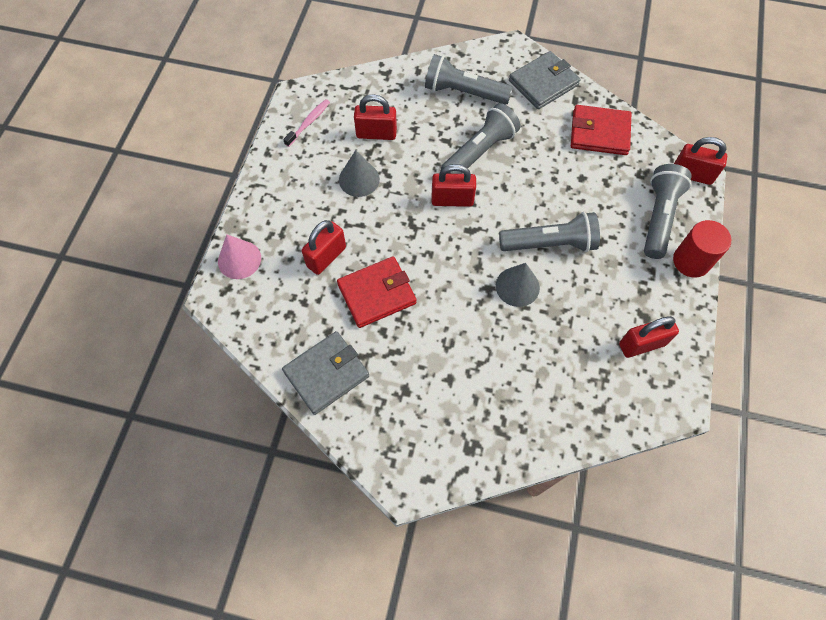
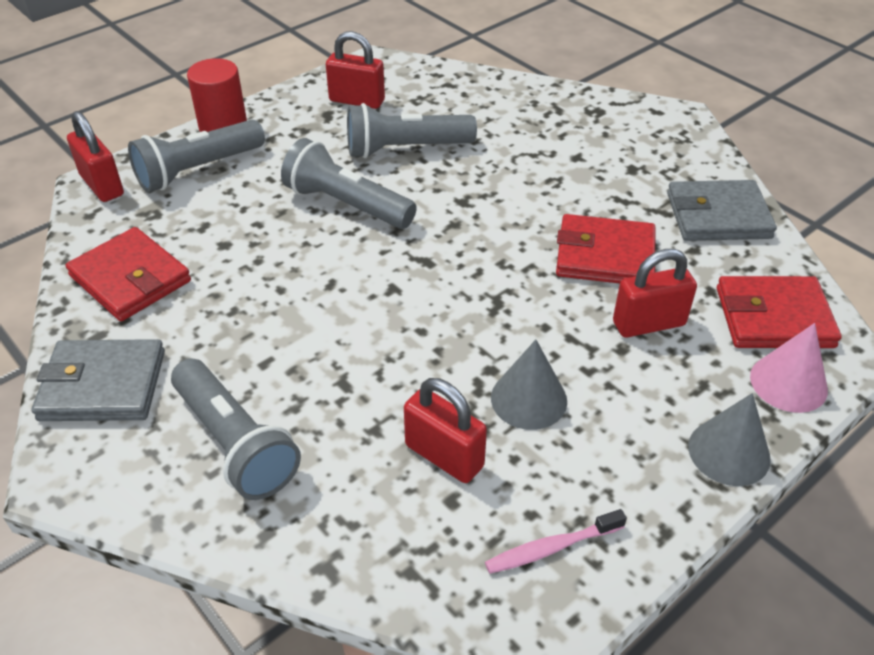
camera: 145 degrees left, 20 degrees down
red padlock [432,164,476,207] -> none
grey flashlight [441,103,521,174] -> grey flashlight moved to [347,103,477,158]
grey cone [496,263,540,307] -> grey cone moved to [688,393,771,486]
none -> red wallet [717,276,842,348]

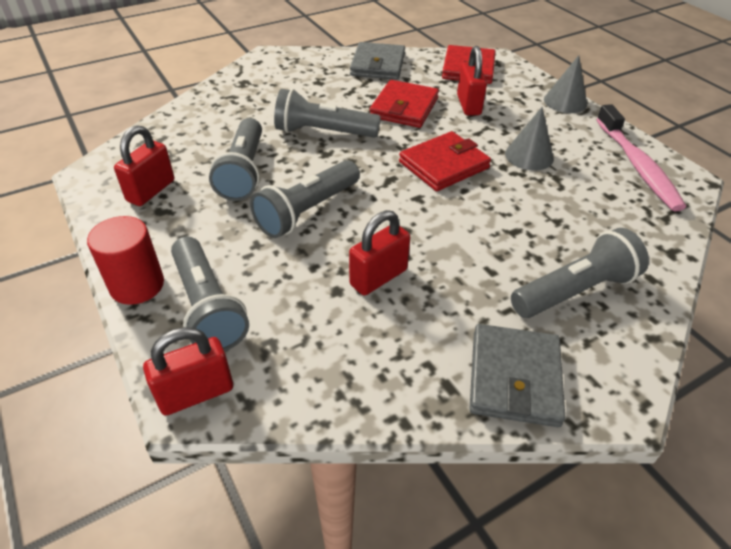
camera: 80 degrees left, 0 degrees up
red wallet [66,227,191,321] -> red wallet moved to [399,131,491,191]
red padlock [404,378,487,483] -> red padlock moved to [349,210,410,296]
pink toothbrush [485,509,627,574] -> pink toothbrush [596,104,686,211], size x1.88
pink cone [750,323,828,413] -> none
none -> grey flashlight [274,89,381,138]

